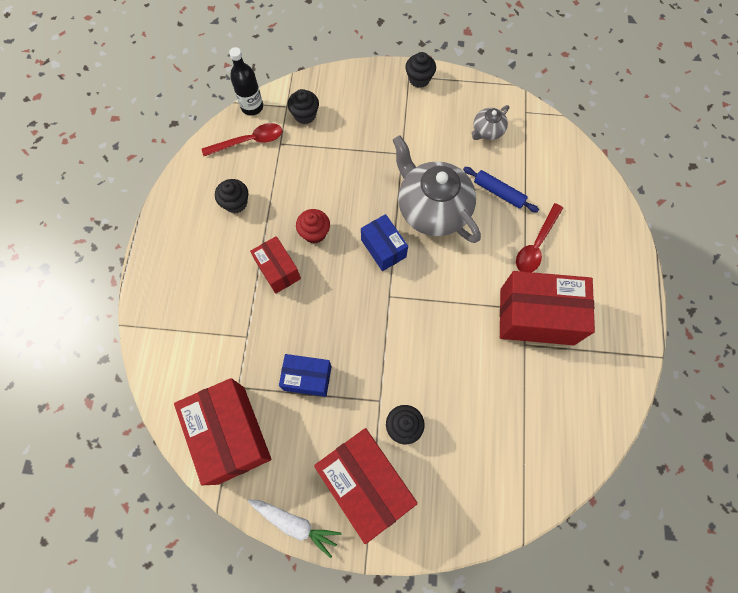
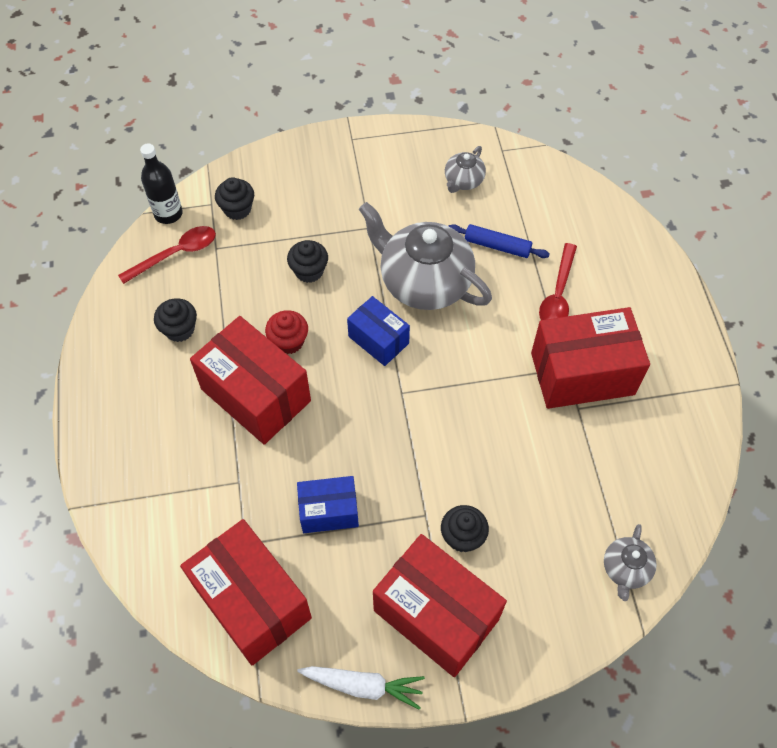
camera: 15 degrees left, 10 degrees down
red box [250,236,301,294] -> red box [190,316,311,445], size x1.76
black cupcake [405,52,436,88] -> black cupcake moved to [287,240,328,283]
none -> grey teapot [604,524,657,601]

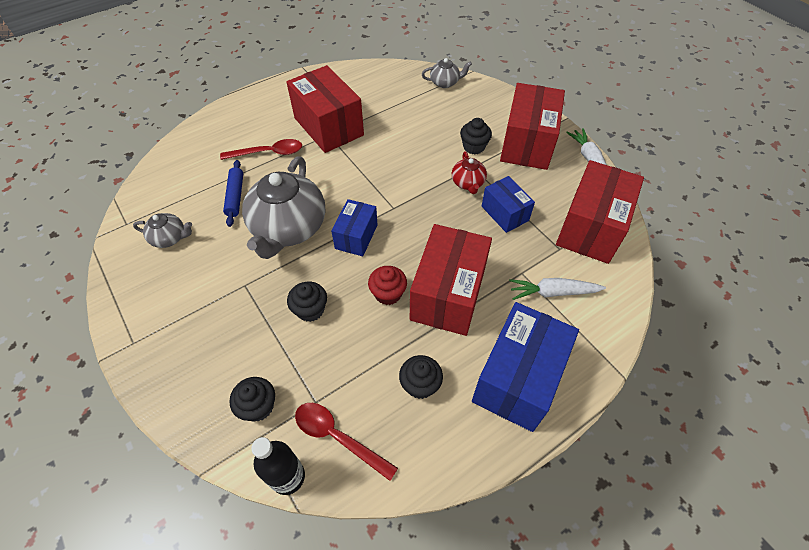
camera: 115 degrees left, 5 degrees down
none -> red teapot [452,151,487,194]
none -> blue box [472,302,579,432]
none -> white carrot [509,278,606,300]

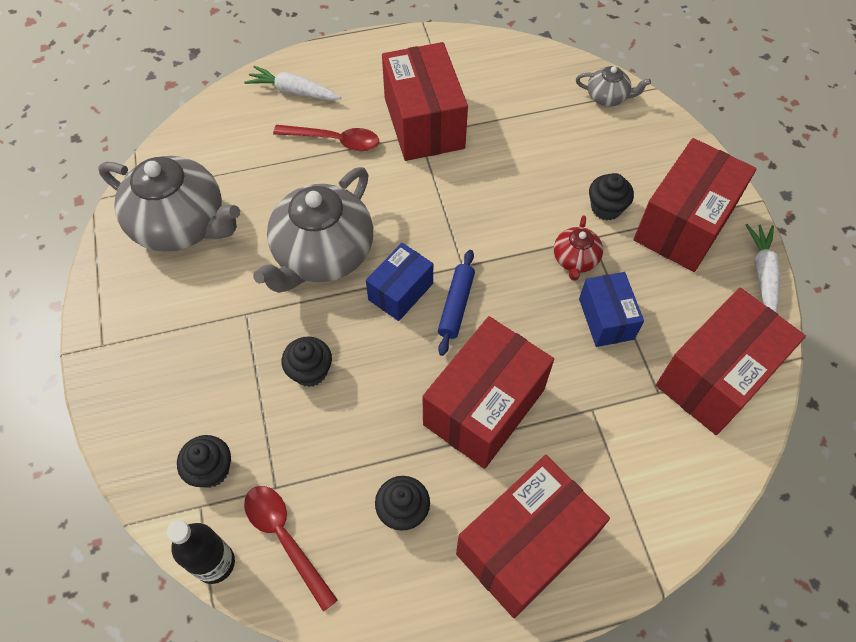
camera: 20 degrees right, 5 degrees up
grey teapot [133,213,192,248] -> grey teapot [98,156,240,252], size x2.12
blue rolling pin [223,160,243,227] -> blue rolling pin moved to [438,250,475,356]
red cupcake [368,266,407,305] -> none
blue box [472,302,579,432] -> red box [456,455,610,618]
white carrot [509,278,606,300] -> white carrot moved to [244,66,341,101]

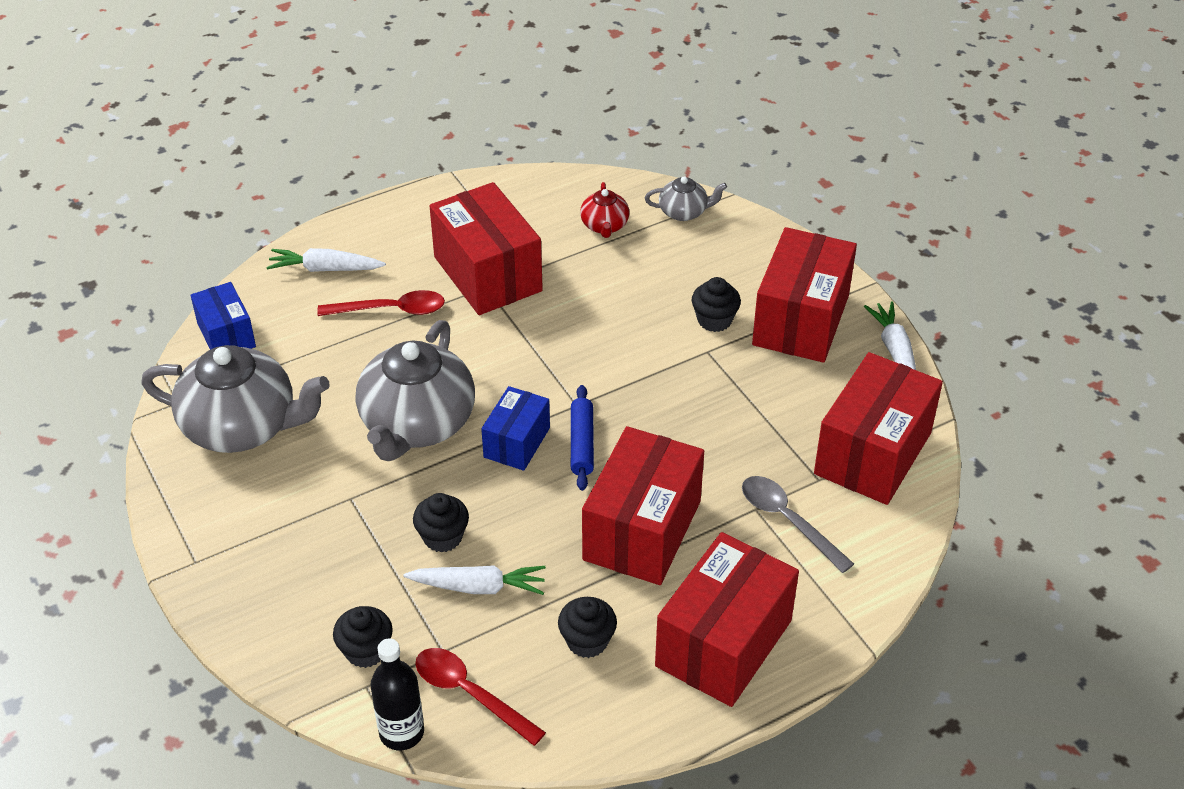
camera: 15 degrees left, 15 degrees down
red teapot [554,215,603,281] -> red teapot moved to [580,182,629,238]
blue box [579,272,644,347] -> blue box moved to [190,282,256,350]
none -> white carrot [403,565,546,595]
none -> grey spoon [742,476,854,573]

